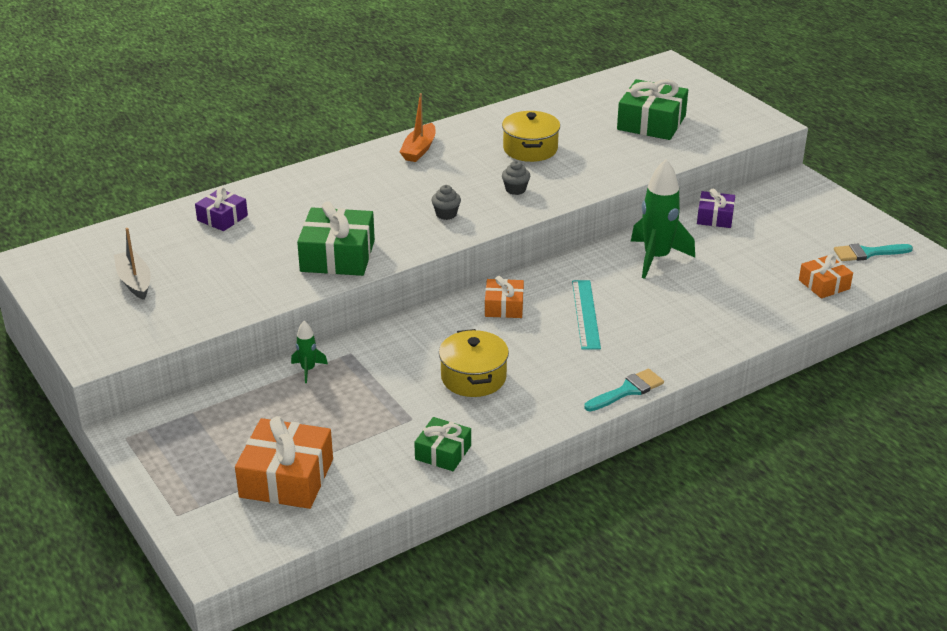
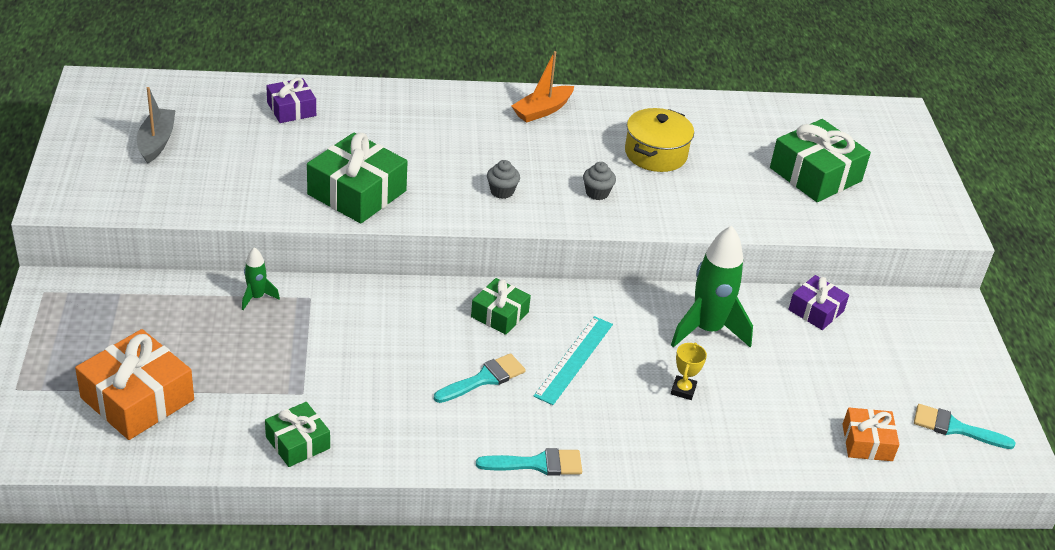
camera: 25 degrees right, 5 degrees up
yellow pot [439,329,509,397] -> none
orange gift [485,276,524,318] -> green gift [471,278,531,335]
none -> turquoise brush [434,353,526,403]
none -> yellow trophy [671,342,707,400]

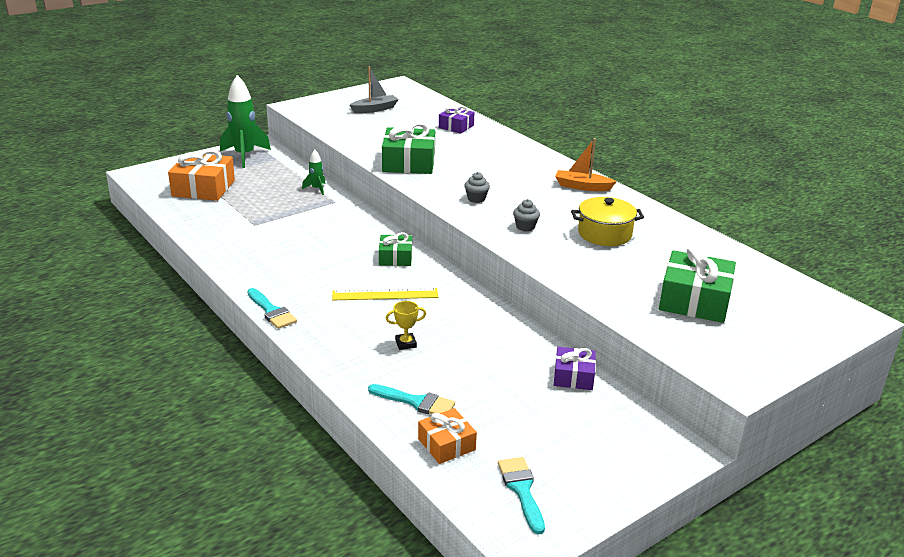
camera: 60 degrees right, 10 degrees down
green gift [265,402,330,467] -> none
turquoise brush [434,353,526,403] -> turquoise brush moved to [368,384,455,414]
turquoise ruler [533,316,613,405] -> yellow ruler [332,288,438,300]
green rocket [671,226,753,347] -> green rocket moved to [220,75,271,168]

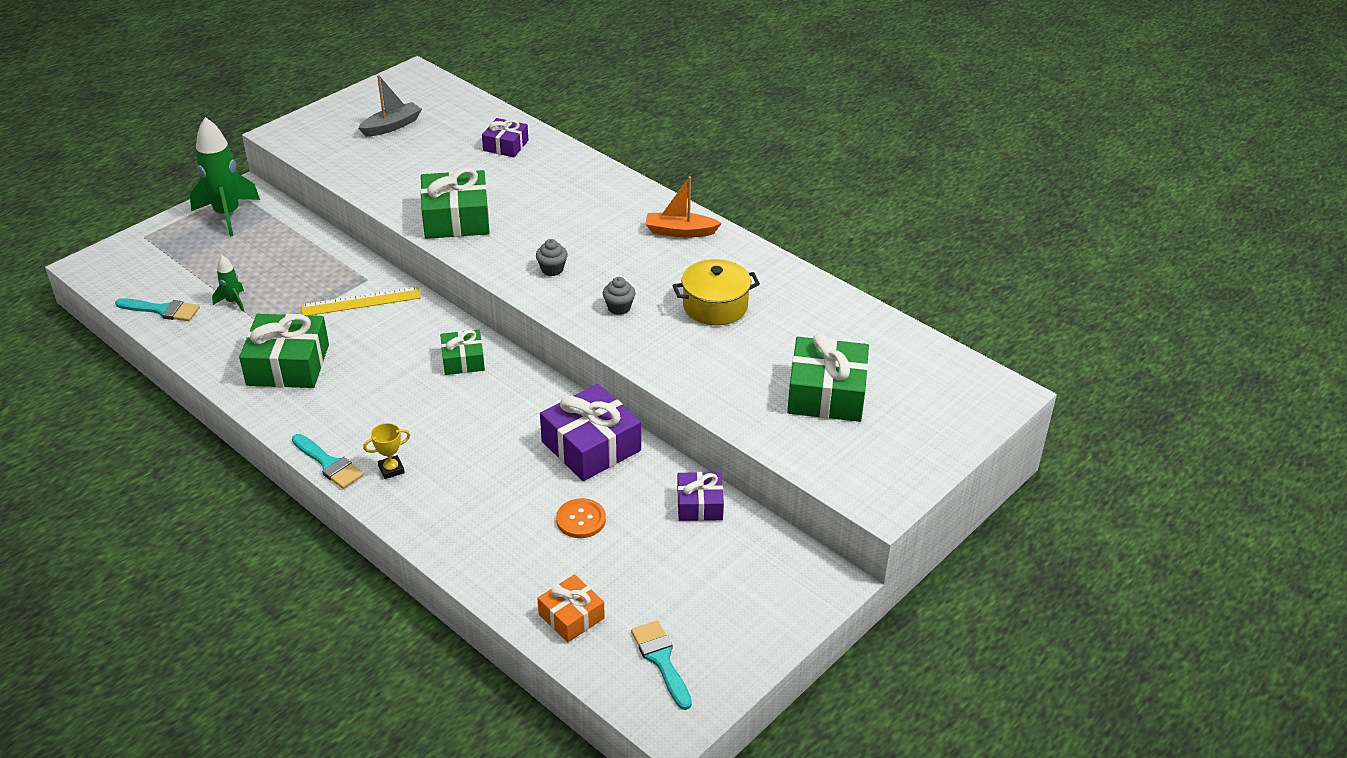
camera: 10 degrees left, 10 degrees up
orange gift [168,149,235,201] -> none
green rocket [302,149,326,195] -> green rocket moved to [212,255,244,312]
yellow ruler [332,288,438,300] -> yellow ruler moved to [301,287,421,316]
turquoise brush [368,384,455,414] -> turquoise brush moved to [115,298,200,321]
yellow trophy [386,301,426,350] -> yellow trophy moved to [363,423,410,479]
none -> green gift [239,314,329,388]
none -> purple gift [540,384,641,481]
none -> orange button [556,498,606,538]

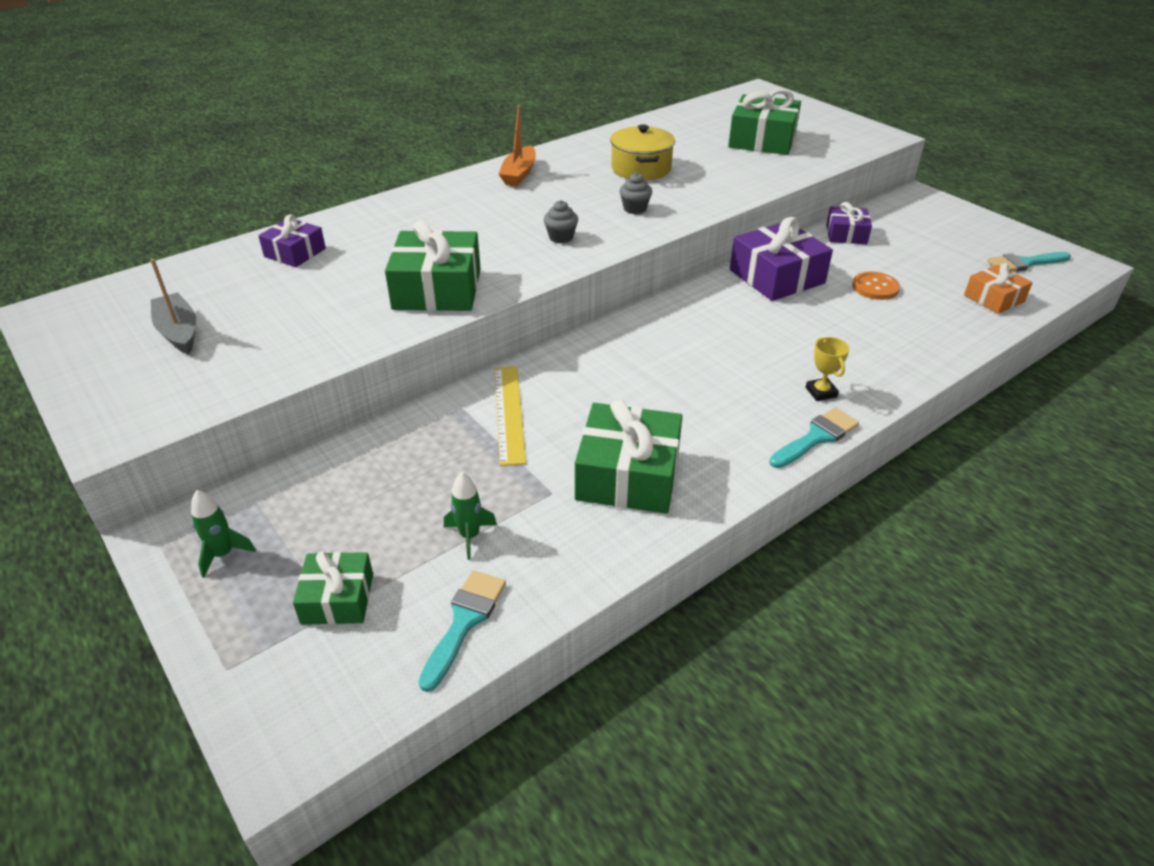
camera: 80 degrees left, 0 degrees up
green rocket [190,117,260,237] -> green rocket [191,490,256,578], size x0.48
green gift [440,330,485,375] -> green gift moved to [293,551,373,624]

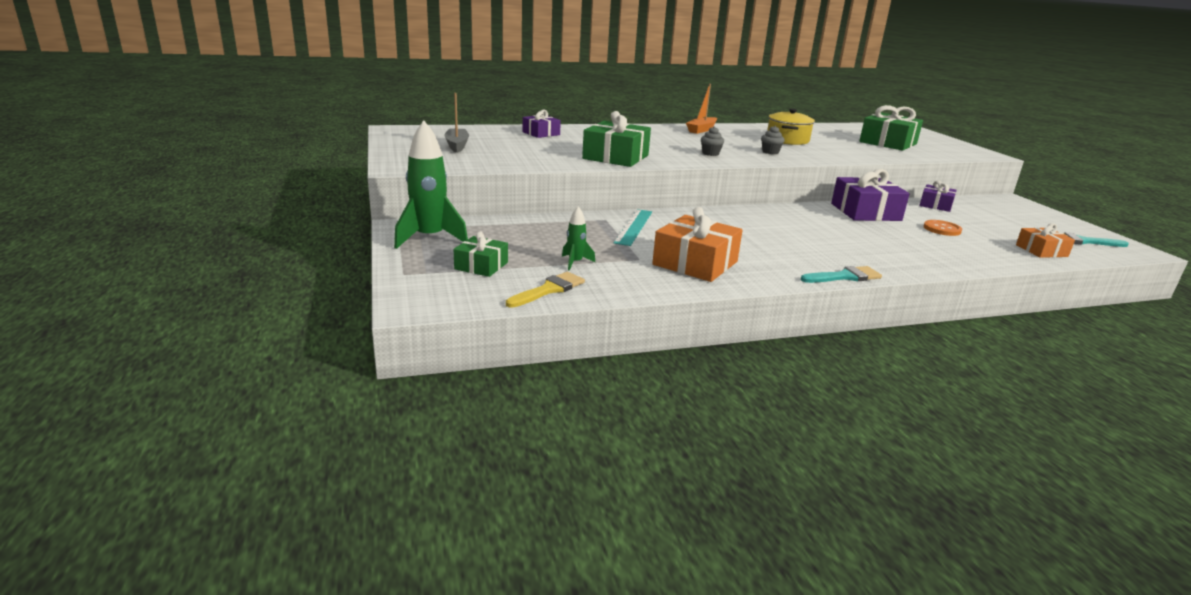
camera: 20 degrees right, 15 degrees down
green rocket [191,490,256,578] -> green rocket [394,120,468,249], size x2.07
turquoise brush [418,570,506,692] -> yellow brush [506,272,585,308]
yellow ruler [494,366,526,466] -> turquoise ruler [614,209,652,246]
green gift [575,399,682,514] -> orange gift [652,207,743,282]
yellow trophy [806,337,849,401] -> none

